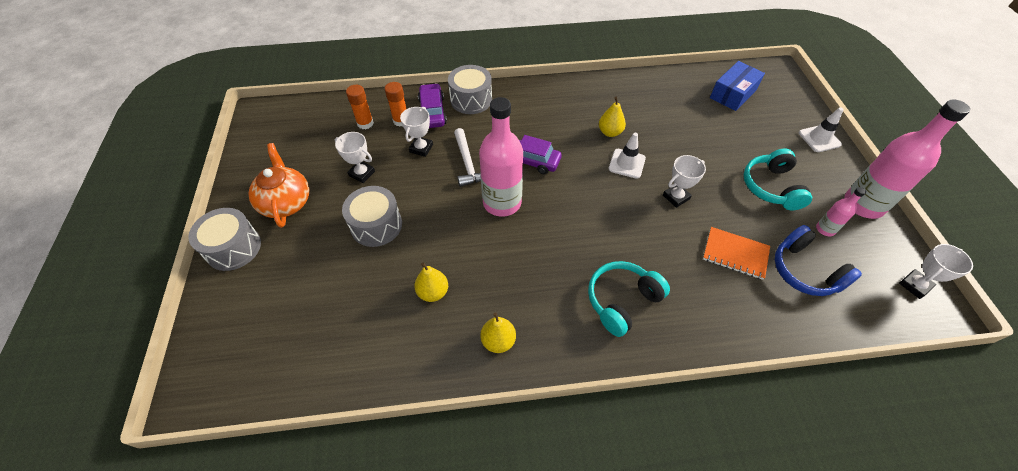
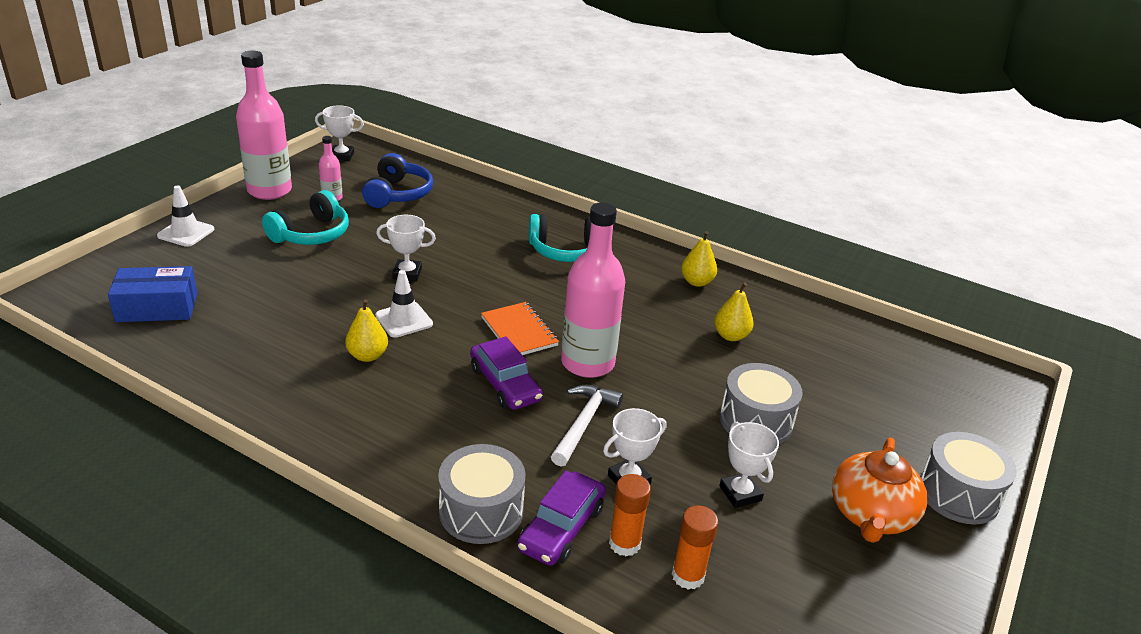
camera: 145 degrees left, 20 degrees down
orange notebook [703,227,770,280] -> orange notebook moved to [481,302,559,355]

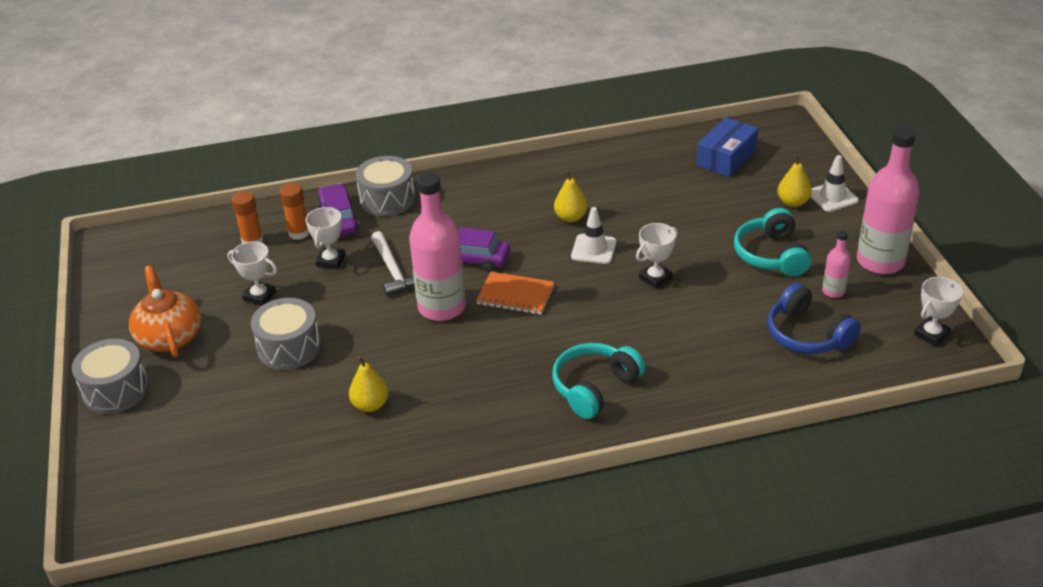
camera: 140 degrees right, 5 degrees up
yellow pear [681,231,717,287] -> yellow pear moved to [777,155,812,207]

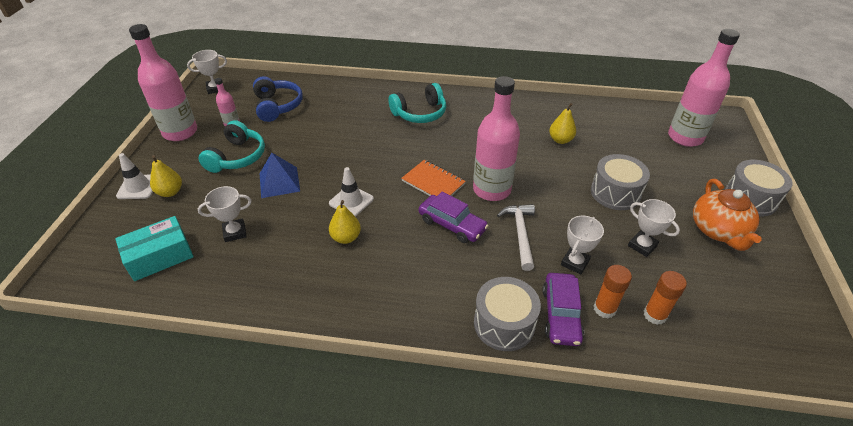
camera: 160 degrees left, 5 degrees up
white trophy [636,223,678,289] -> white trophy moved to [198,186,252,242]
blue box [696,117,759,177] -> turquoise box [115,216,194,281]
none -> blue pyramid [260,153,300,198]
none -> pink bottle [668,29,740,147]

